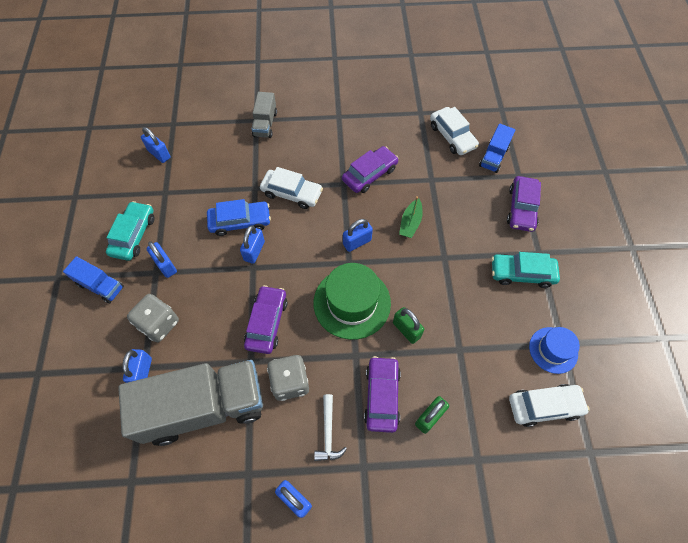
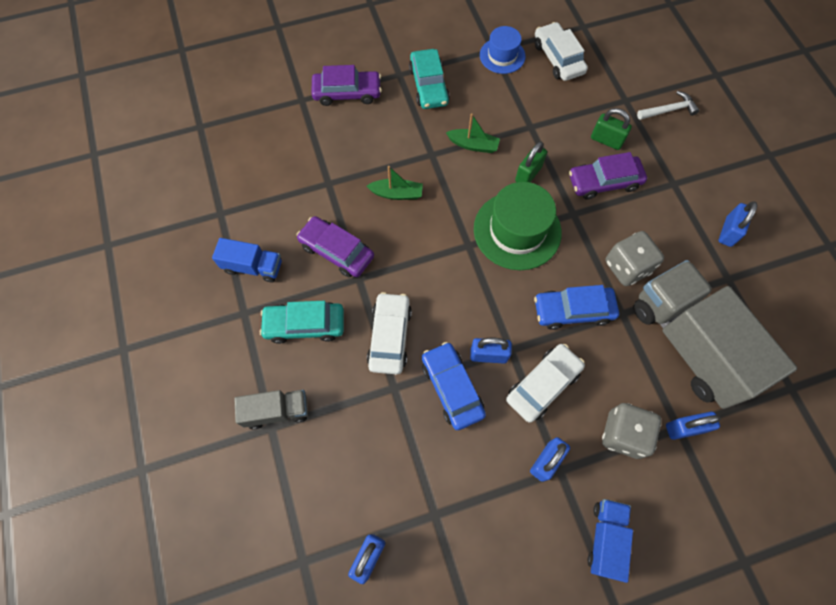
camera: 105 degrees left, 5 degrees up
turquoise car [106,201,155,261] -> turquoise car moved to [260,301,344,344]
purple car [244,285,288,354] -> blue car [534,285,619,330]
white hammer [314,394,347,461] -> white hammer moved to [637,91,699,120]
blue padlock [343,219,373,252] -> none
white car [430,107,479,155] -> white car moved to [506,344,585,423]
blue truck [479,124,515,173] -> blue truck moved to [212,238,282,282]
none -> green boat [446,114,500,153]

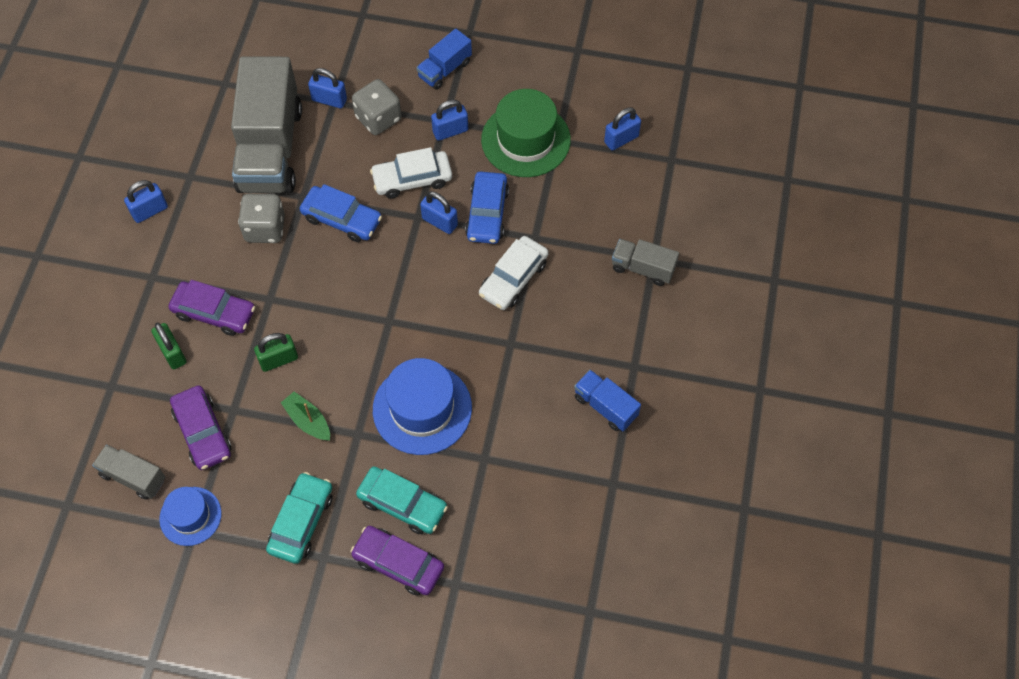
camera: 150 degrees left, 5 degrees down
turquoise car [260,301,344,344] -> turquoise car moved to [356,467,448,534]
purple car [297,216,374,277] -> purple car moved to [170,386,232,470]
green boat [366,166,423,200] -> blue hat [373,358,472,455]
green hat [474,182,562,270] -> green hat moved to [481,89,571,177]
white car [535,22,588,81] -> grey truck [92,445,166,500]
white hammer [637,91,699,120] -> none

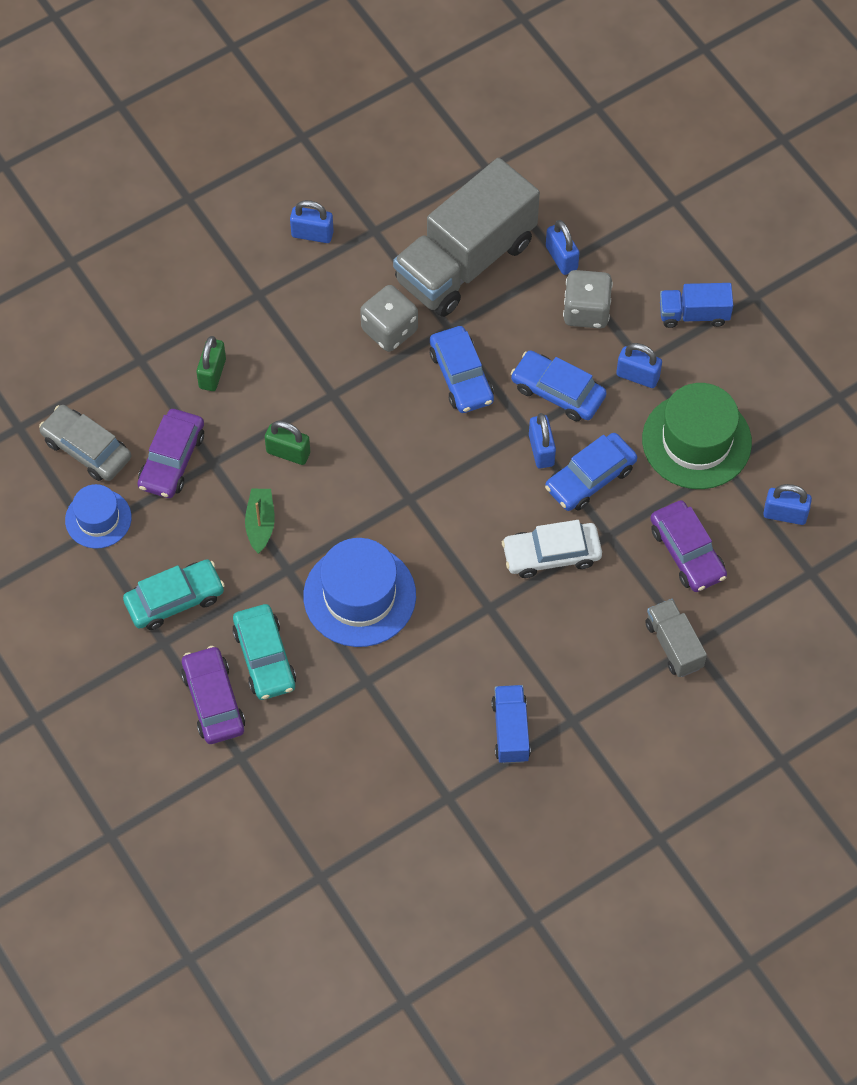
camera: 45 degrees right, 0 degrees up
grey truck [92,445,166,500] -> grey car [39,405,131,481]
purple car [169,280,255,336] -> purple car moved to [650,500,727,592]
white car [370,147,452,199] -> blue car [511,350,607,421]

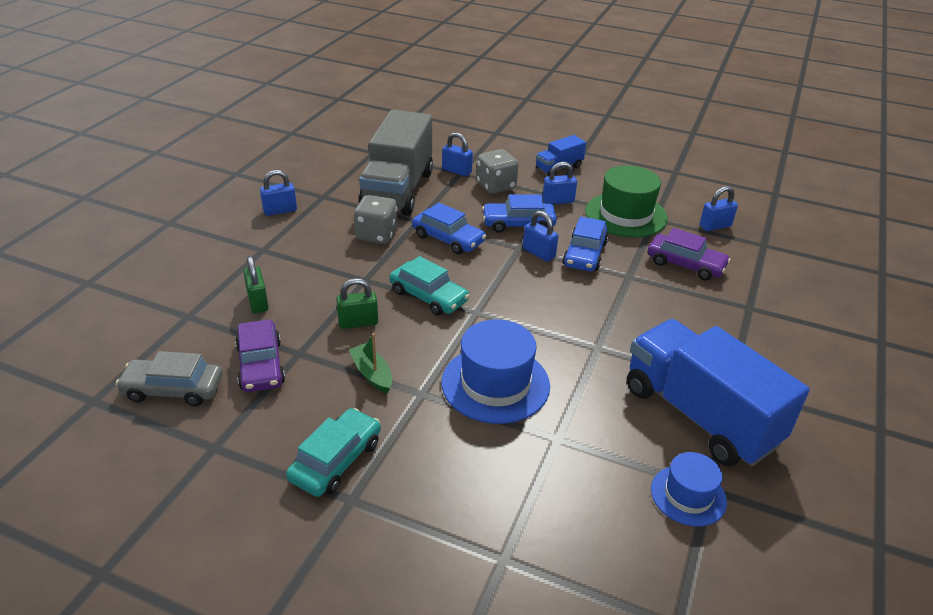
camera: 35 degrees left, 25 degrees down
blue hat [65,484,132,549] -> blue hat moved to [651,452,727,527]
purple car [181,646,245,744] -> none
turquoise car [232,604,296,700] -> turquoise car moved to [389,256,470,316]
blue truck [491,685,531,764] -> blue truck [627,319,810,466], size x2.15
white car [502,520,602,578] -> none
grey truck [645,599,707,677] -> none

